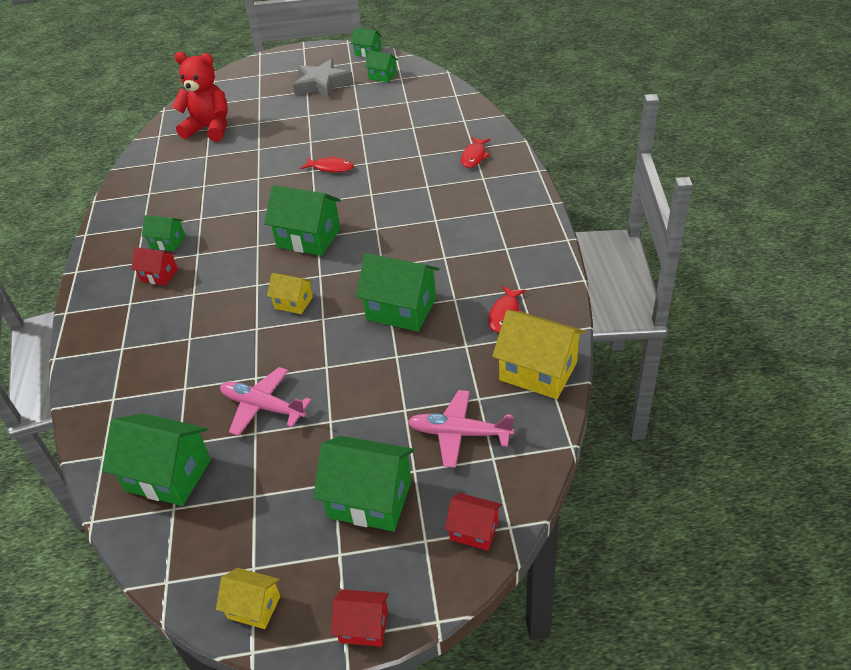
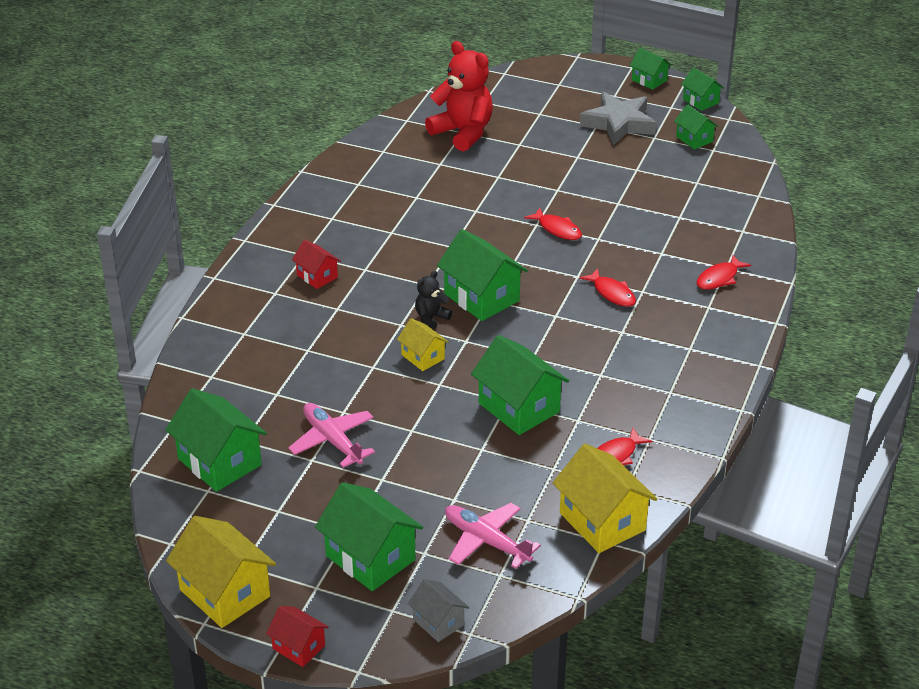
camera: 25 degrees right, 5 degrees down
green house [142,215,185,251] -> green house moved to [630,48,672,90]
yellow house [216,568,280,629] -> yellow house [166,516,276,628], size x1.81
red house [445,493,502,551] -> grey house [408,579,469,642]
none -> black teddy bear [415,271,452,329]
none -> red fish [579,268,636,307]

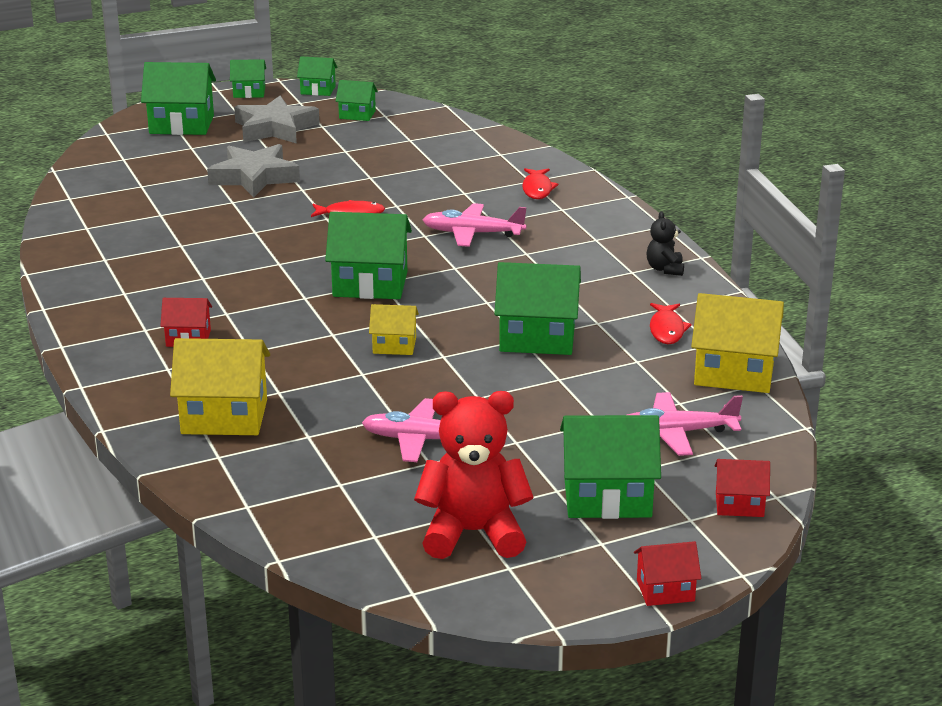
camera: 45 degrees left, 10 degrees down
green house [165,388,267,492] -> green house moved to [141,62,216,135]
yellow house [166,516,276,628] -> yellow house moved to [170,338,270,435]
grey house [408,579,469,642] -> red house [715,459,770,517]
black teddy bear [415,271,452,329] -> black teddy bear moved to [647,211,684,276]
red teddy bear [425,41,493,152] -> red teddy bear moved to [414,391,533,559]
red fish [579,268,636,307] -> pink plane [423,203,527,247]
none -> grey star [207,144,300,198]

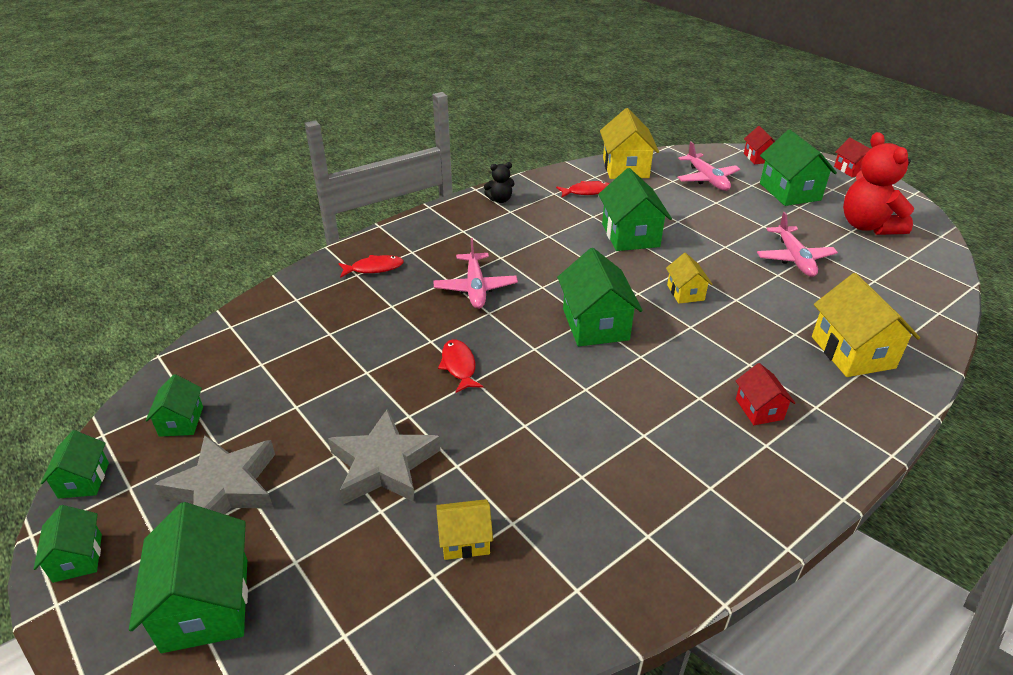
camera: 105 degrees left, 10 degrees up
none -> yellow house [436,499,493,560]

